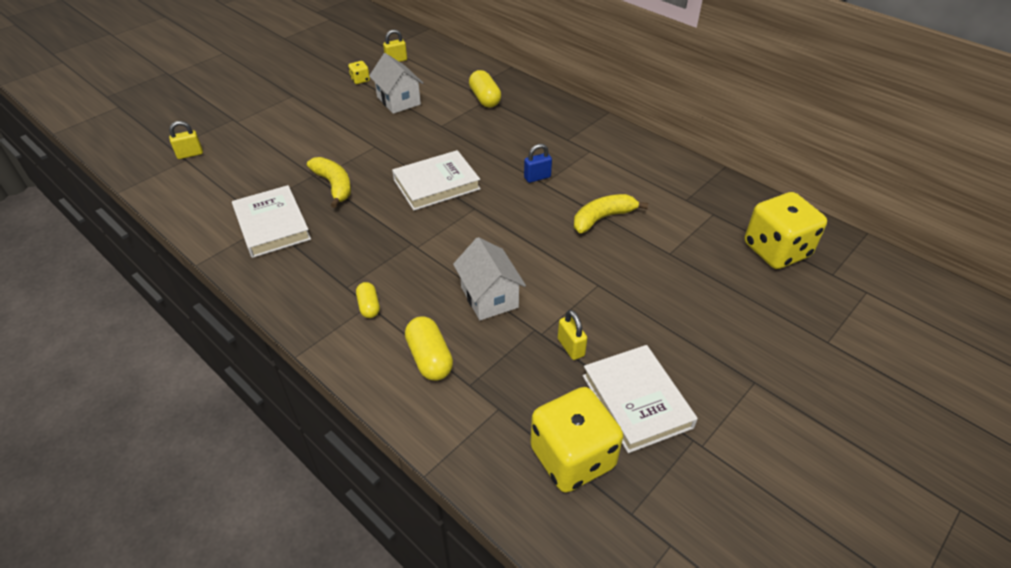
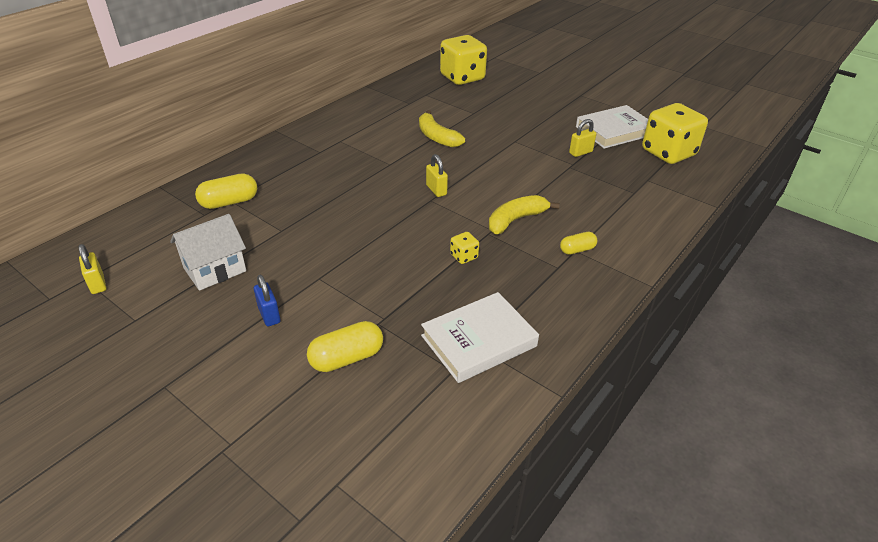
camera: 95 degrees left, 5 degrees down
yellow padlock [169,121,203,159] -> yellow padlock moved to [426,154,448,197]
yellow banana [307,157,351,208] -> yellow banana moved to [489,195,560,234]
yellow dice [348,61,370,84] -> yellow dice moved to [450,232,479,264]
white book [392,150,481,211] -> none
yellow capsule [405,317,453,381] -> yellow capsule moved to [307,321,383,372]
white house [453,237,526,320] -> none
blue padlock [524,144,552,183] -> blue padlock moved to [254,275,281,326]

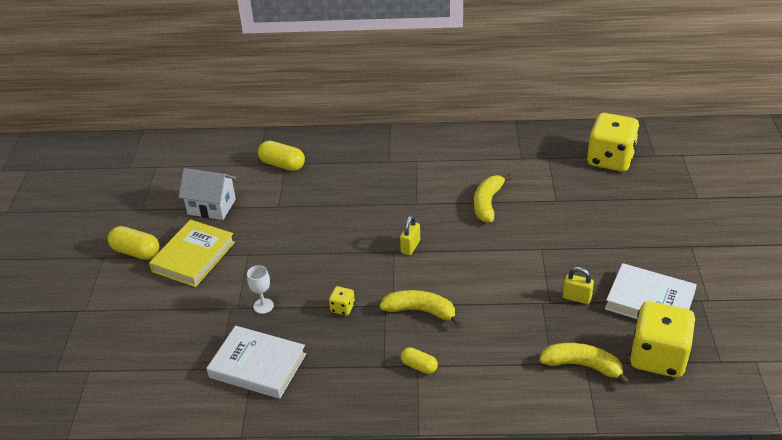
camera: 55 degrees right, 0 degrees up
yellow padlock [78,244,106,294] -> none
blue padlock [254,275,281,326] -> yellow book [149,220,235,287]
yellow capsule [307,321,383,372] -> yellow capsule moved to [108,226,160,260]
none -> white goblet [247,265,274,314]
none -> yellow banana [539,343,630,385]

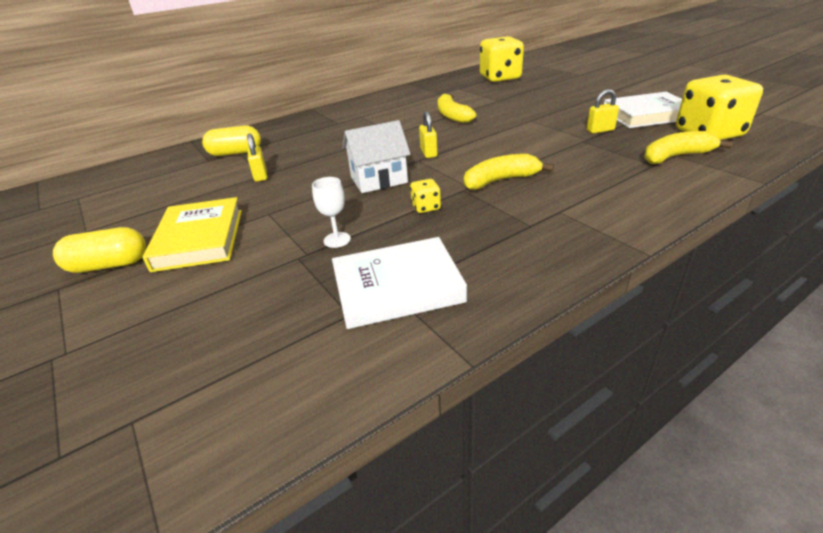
camera: 35 degrees left, 5 degrees down
white house [179,168,236,220] -> white house moved to [342,120,411,193]
yellow capsule [401,347,438,374] -> none
none -> yellow padlock [247,133,267,182]

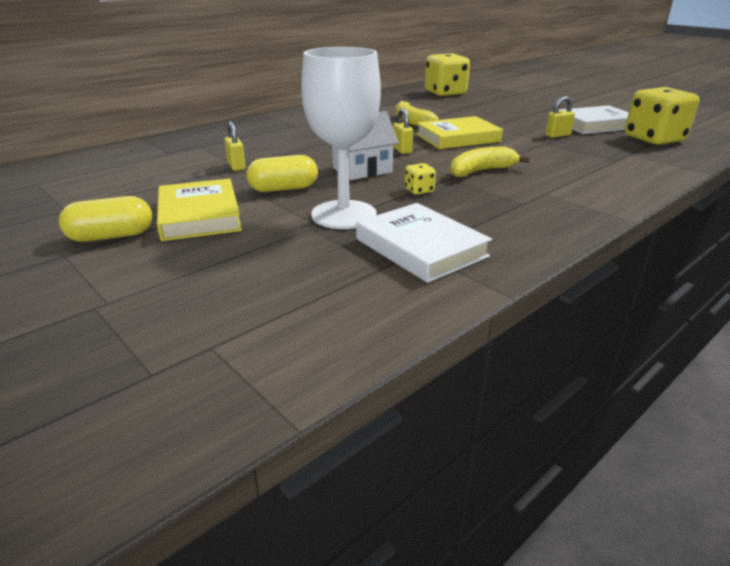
camera: 10 degrees left, 5 degrees down
yellow capsule [202,125,261,156] -> yellow capsule moved to [247,155,318,192]
white goblet [312,177,351,248] -> white goblet [301,47,381,229], size x2.47
white book [332,237,467,329] -> white book turned 75 degrees clockwise [356,203,492,283]
yellow banana [644,131,733,164] -> none
none -> yellow book [416,116,503,149]

